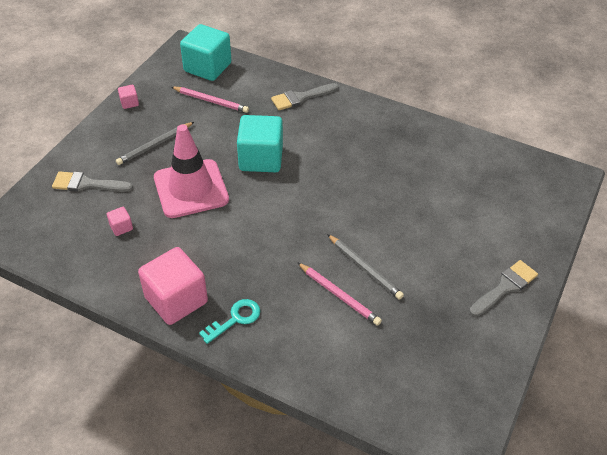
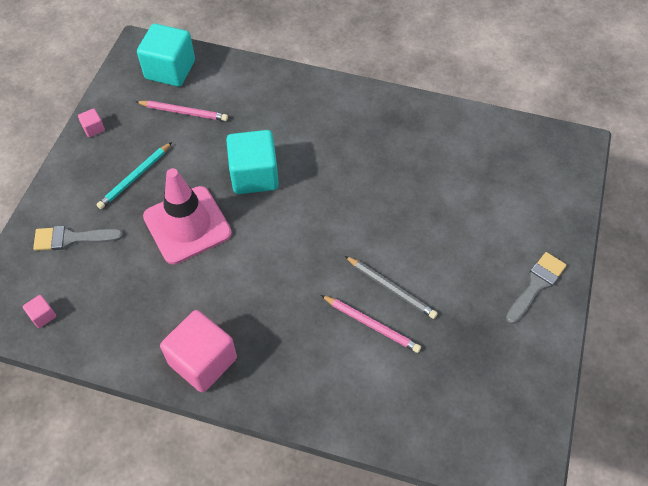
camera: 10 degrees left, 10 degrees up
pink cube [107,207,133,236] -> pink cube moved to [23,295,56,328]
grey pencil [116,122,194,165] -> turquoise pencil [96,142,172,209]
turquoise key [199,299,260,344] -> none
grey brush [271,83,339,110] -> none

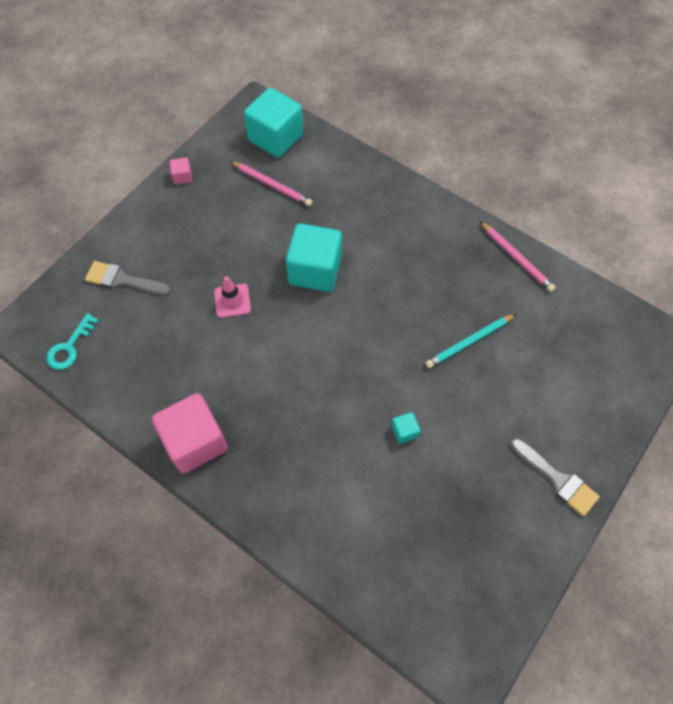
camera: 20 degrees right, 5 degrees up
pink cube [23,295,56,328] -> turquoise key [46,313,99,370]
turquoise pencil [96,142,172,209] -> turquoise pencil moved to [425,314,516,368]
pink traffic cone [143,168,232,264] -> pink traffic cone [214,276,251,318], size x0.48
pink pencil [321,295,421,353] -> pink pencil moved to [480,221,556,292]
grey pencil [345,256,438,319] -> turquoise cube [391,412,421,444]
grey brush [506,252,567,324] -> grey brush turned 75 degrees clockwise [511,438,600,516]

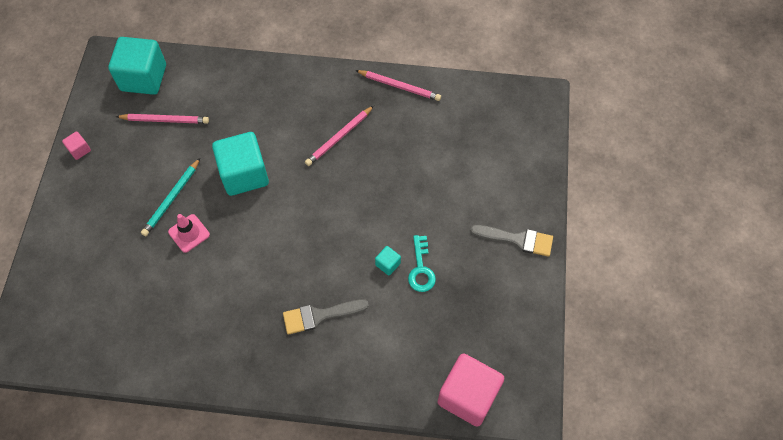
camera: 30 degrees left, 0 degrees up
turquoise key [46,313,99,370] -> turquoise key moved to [408,235,436,292]
grey brush [85,261,171,295] -> grey brush moved to [283,299,369,335]
pink cube [152,393,228,473] -> pink cube moved to [438,353,504,427]
turquoise pencil [425,314,516,368] -> turquoise pencil moved to [141,158,200,236]
none -> pink pencil [305,106,374,166]

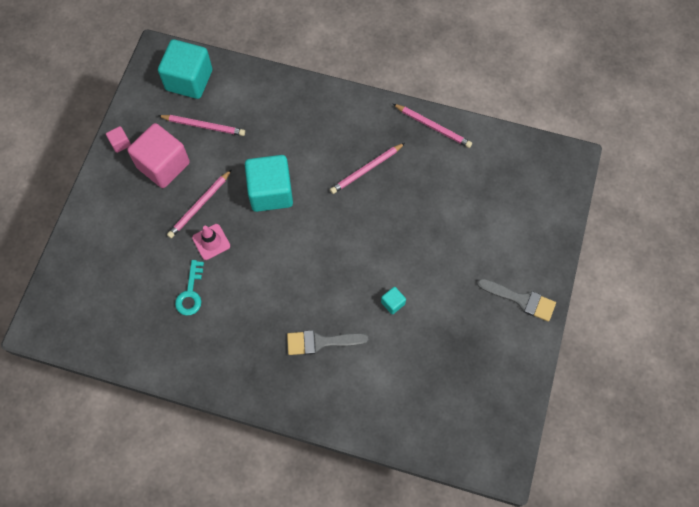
camera: 10 degrees right, 5 degrees up
turquoise pencil [141,158,200,236] -> pink pencil [167,169,232,238]
turquoise key [408,235,436,292] -> turquoise key moved to [175,260,204,316]
pink cube [438,353,504,427] -> pink cube moved to [127,123,190,188]

